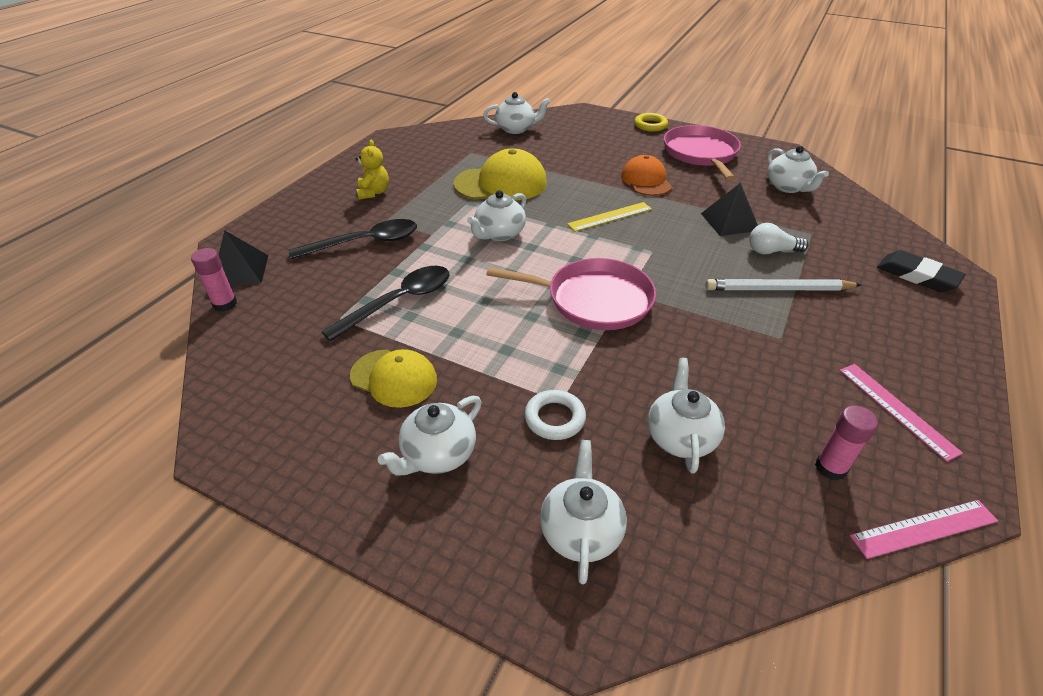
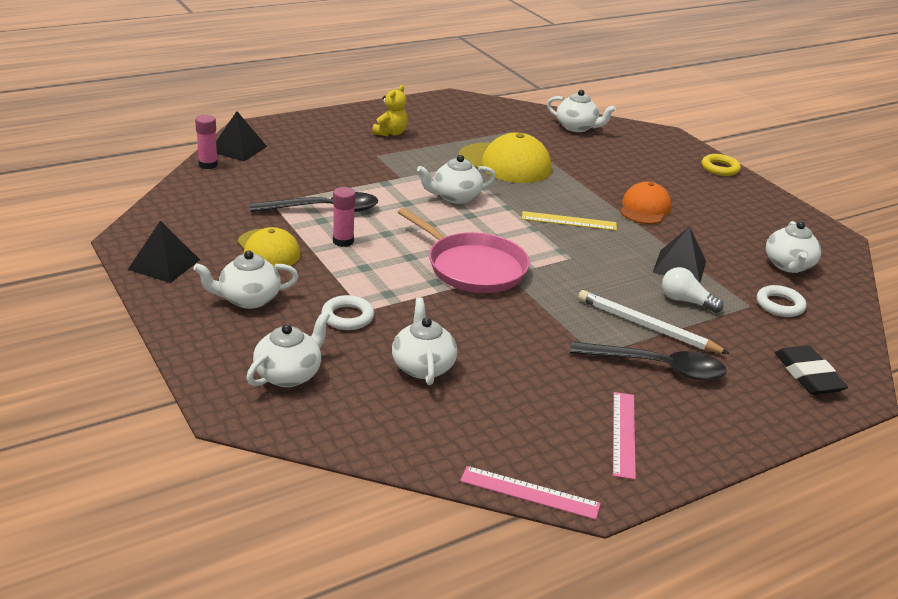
camera: 30 degrees right, 10 degrees down
black spoon [288,219,417,259] -> black spoon moved to [570,342,727,380]
white teapot [648,358,725,474] -> white teapot turned 45 degrees counterclockwise [392,298,457,385]
pink pan [664,125,741,181] -> none
pink glue stick [815,406,878,481] -> pink glue stick moved to [333,187,356,247]
none -> black pyramid [128,221,200,283]
none -> white ring [757,285,806,317]

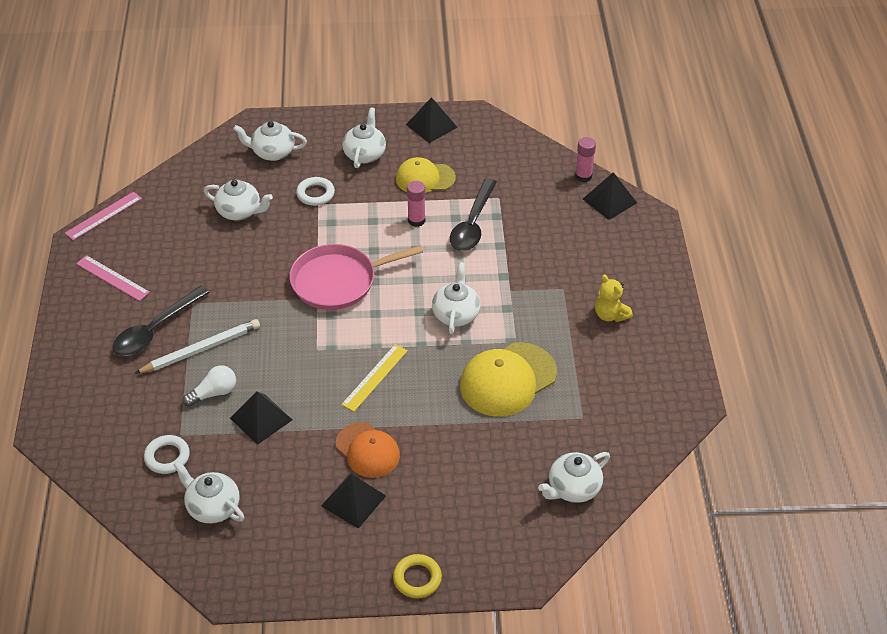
camera: 120 degrees right, 15 degrees up
white teapot [246,311,330,387] -> white teapot turned 120 degrees clockwise [233,121,307,161]
black eraser [775,345,848,395] -> none
none -> black pyramid [321,474,386,529]

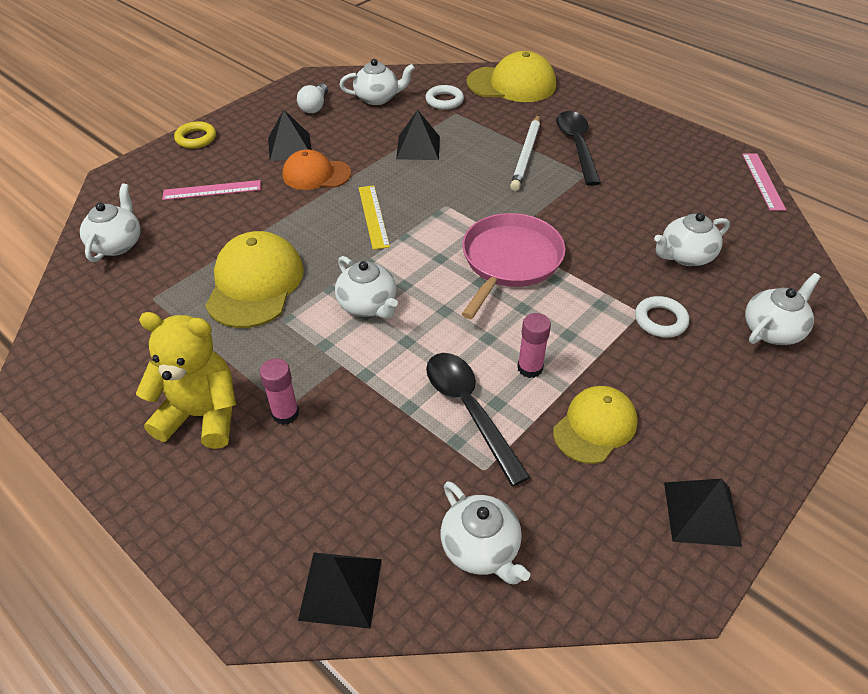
camera: 135 degrees right, 0 degrees up
pink ruler [76,255,150,301] -> pink ruler moved to [162,180,261,200]
white light bulb [183,365,236,407] -> white light bulb moved to [297,83,328,113]
white teapot [342,107,386,168] -> white teapot moved to [440,481,530,584]
pink glue stick [575,137,596,182] -> pink glue stick moved to [260,358,299,425]
yellow teddy bear [595,274,633,322] -> yellow teddy bear [136,312,236,449], size x1.71
none -> yellow cap [467,51,556,102]

